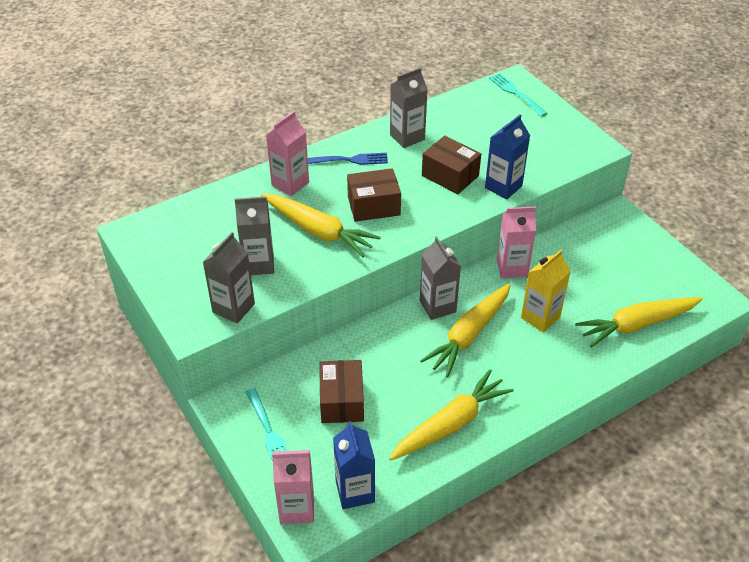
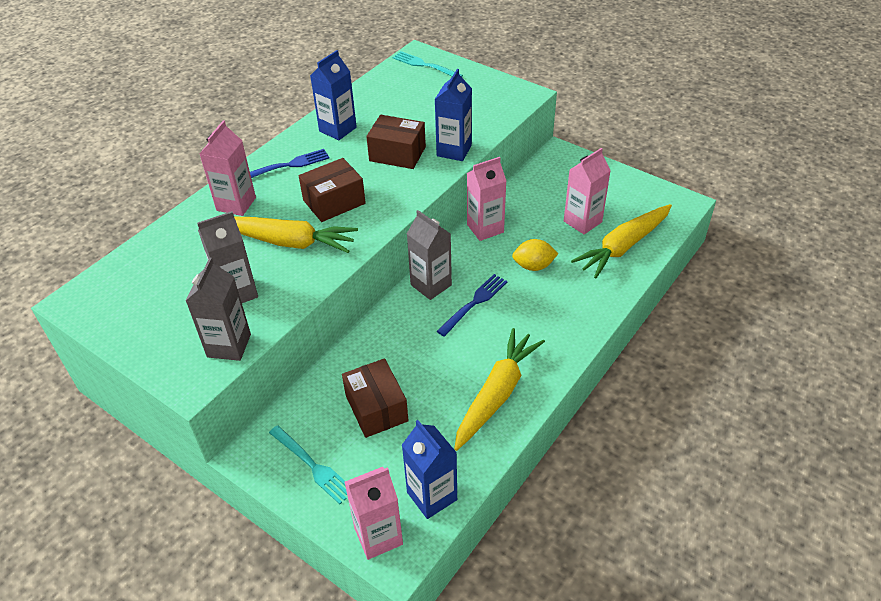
camera: 20 degrees left, 0 degrees up
grey carton [390,67,428,148] -> blue carton [310,50,357,140]
yellow carrot [420,283,511,377] -> blue fork [437,274,507,337]
yellow carton [521,250,571,333] -> yellow lemon [512,239,558,271]
none -> pink carton [564,148,611,234]

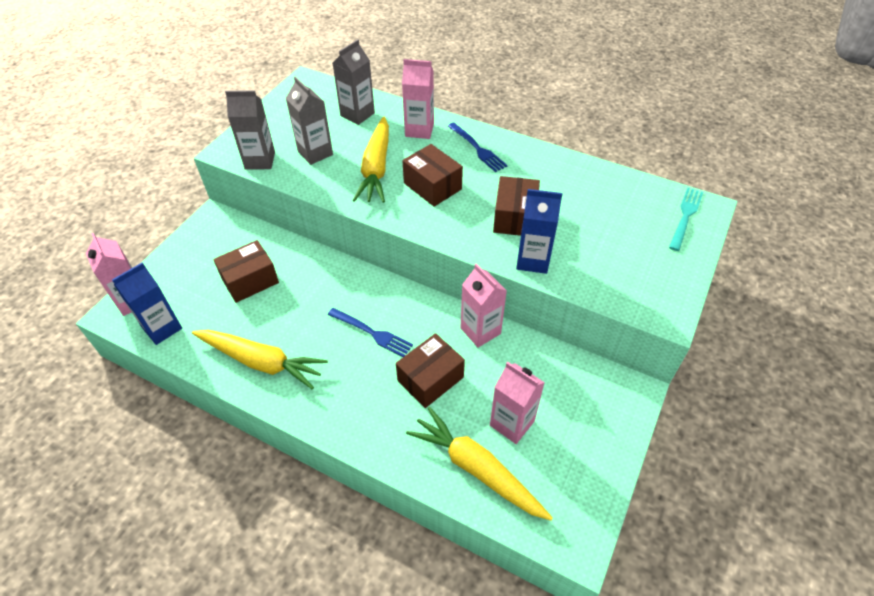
camera: 80 degrees right, 5 degrees up
turquoise fork [269,425,347,504] -> none
blue carton [310,50,357,140] -> none
grey carton [407,210,452,300] -> grey carton moved to [333,39,375,125]
yellow lemon [512,239,558,271] -> brown box [396,333,465,408]

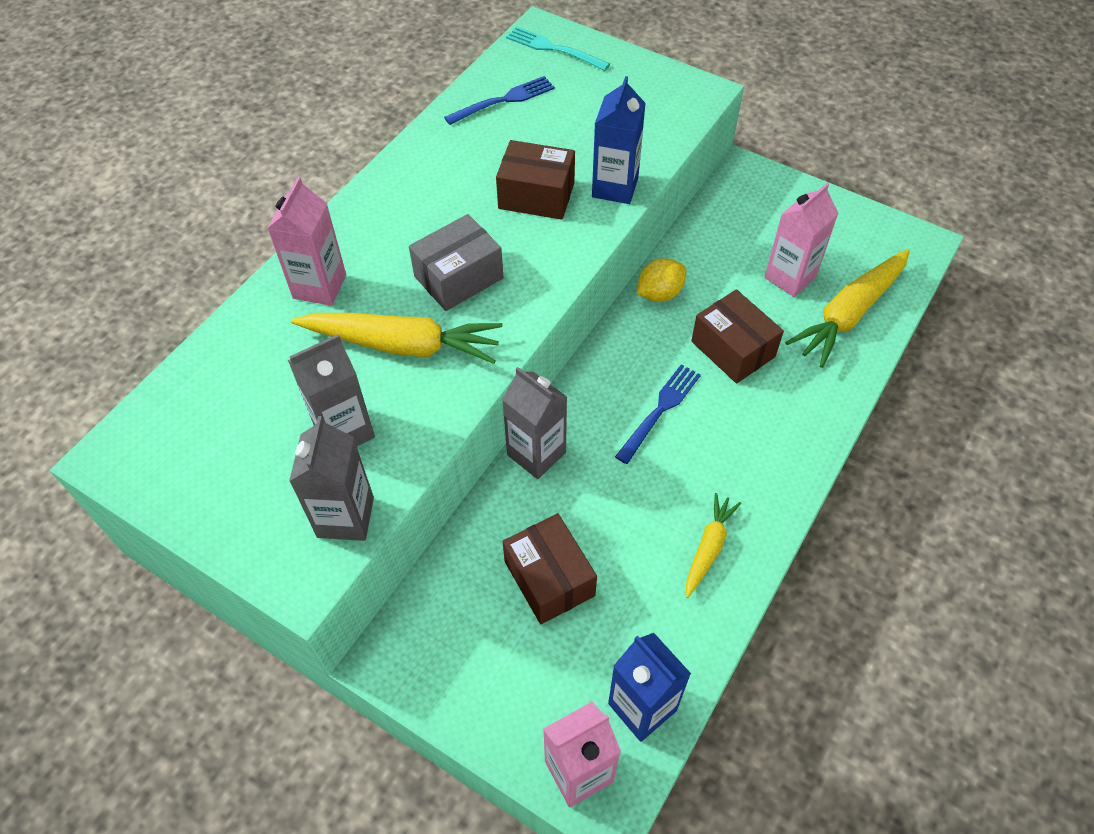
camera: 85 degrees left, 5 degrees up
yellow carrot [192,330,328,390] -> yellow carrot [686,493,741,598], size x0.55
grey carton [333,39,375,125] -> grey carton moved to [502,367,567,479]
brown box [402,144,463,207] -> grey box [409,214,504,311]
blue fork [448,123,508,172] -> blue fork moved to [444,76,555,125]
pink carton [460,264,507,348] -> yellow lemon [637,258,686,302]

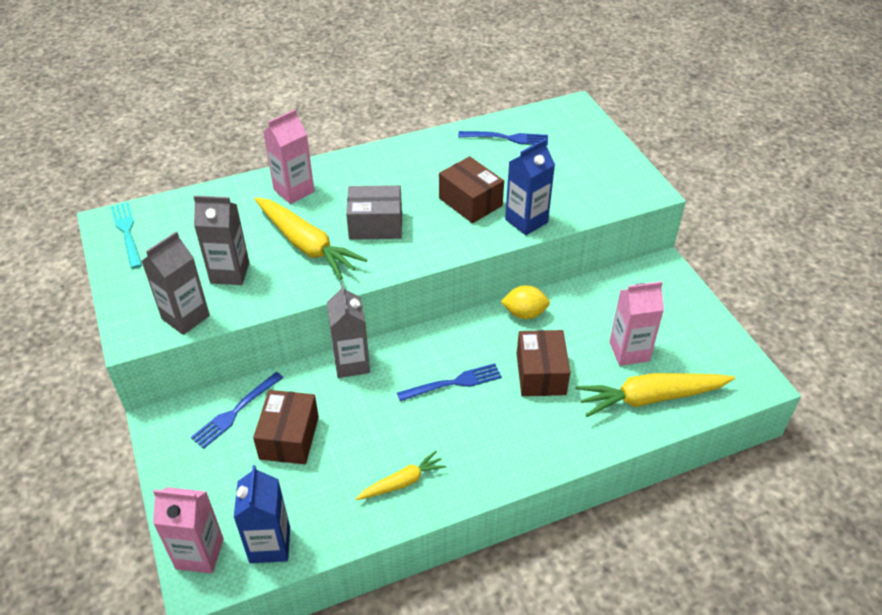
camera: 35 degrees right, 10 degrees down
turquoise fork [506,26,610,71] -> turquoise fork moved to [111,202,142,269]
none -> blue fork [191,372,284,449]

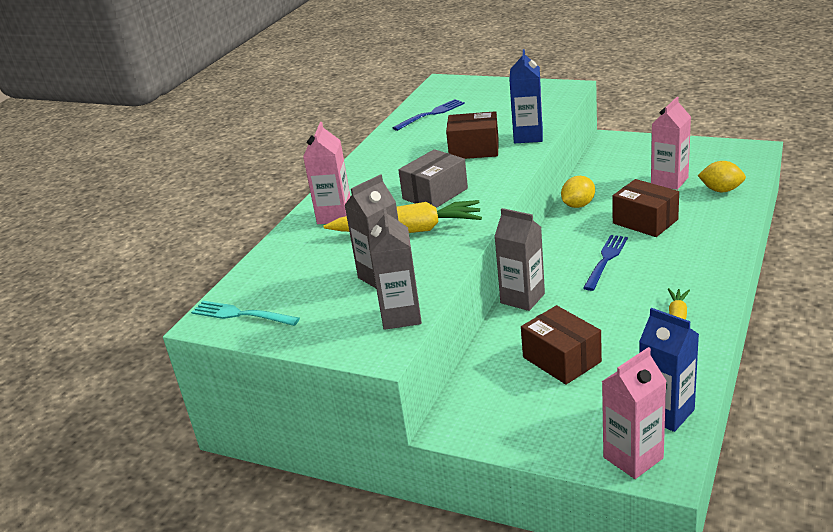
camera: 40 degrees left, 15 degrees down
blue fork [191,372,284,449] -> none
yellow carrot [576,373,735,417] -> yellow lemon [697,161,746,192]

